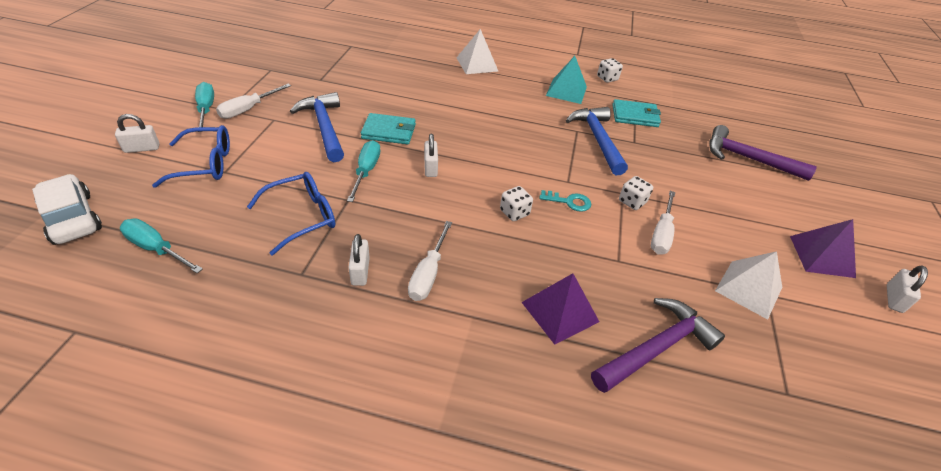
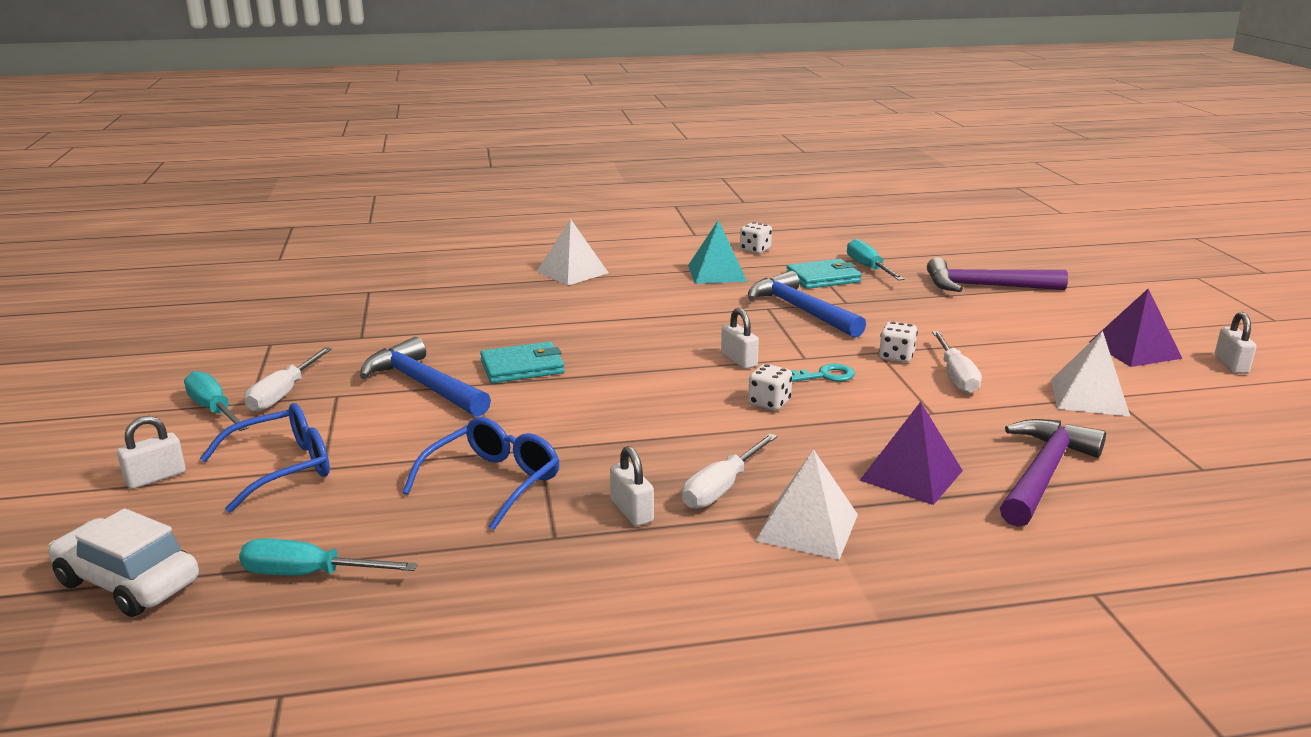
camera: 20 degrees left, 20 degrees down
turquoise screwdriver [347,140,380,202] -> turquoise screwdriver moved to [847,239,904,280]
white screwdriver [408,221,452,301] -> white screwdriver turned 45 degrees clockwise [682,433,777,509]
white padlock [424,134,438,177] -> white padlock moved to [721,308,759,369]
none -> white pyramid [756,449,858,560]

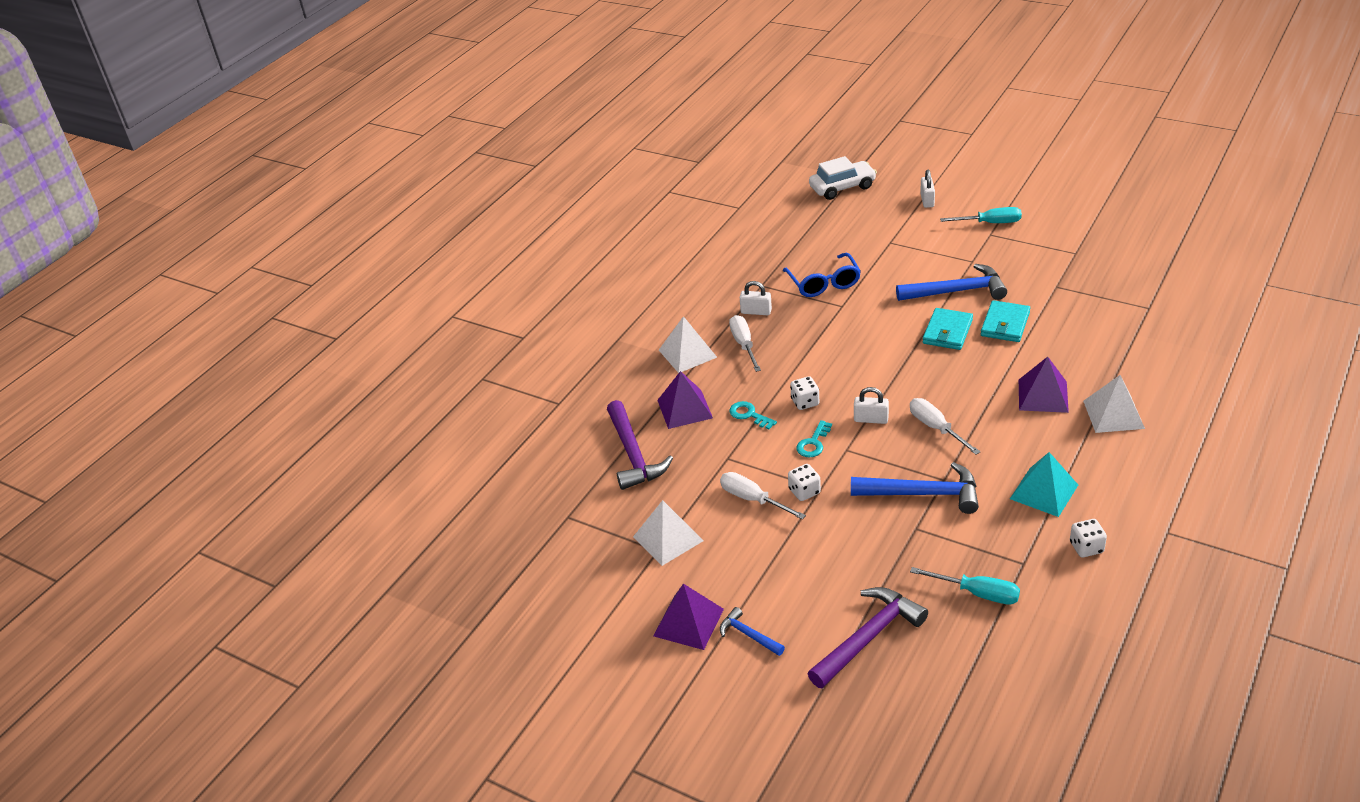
camera: 135 degrees right, 15 degrees up
blue glasses [200,403,330,513] -> none
turquoise screwdriver [239,538,418,576] -> none
white screwdriver [245,347,332,412] -> white screwdriver moved to [910,398,980,455]
turquoise wallet [786,259,862,289] -> turquoise wallet moved to [981,300,1030,342]
white padlock [1215,312,1257,374] -> none
none -> blue hammer [720,607,785,656]
none -> turquoise key [729,401,777,430]
none -> purple pyramid [1019,357,1069,413]

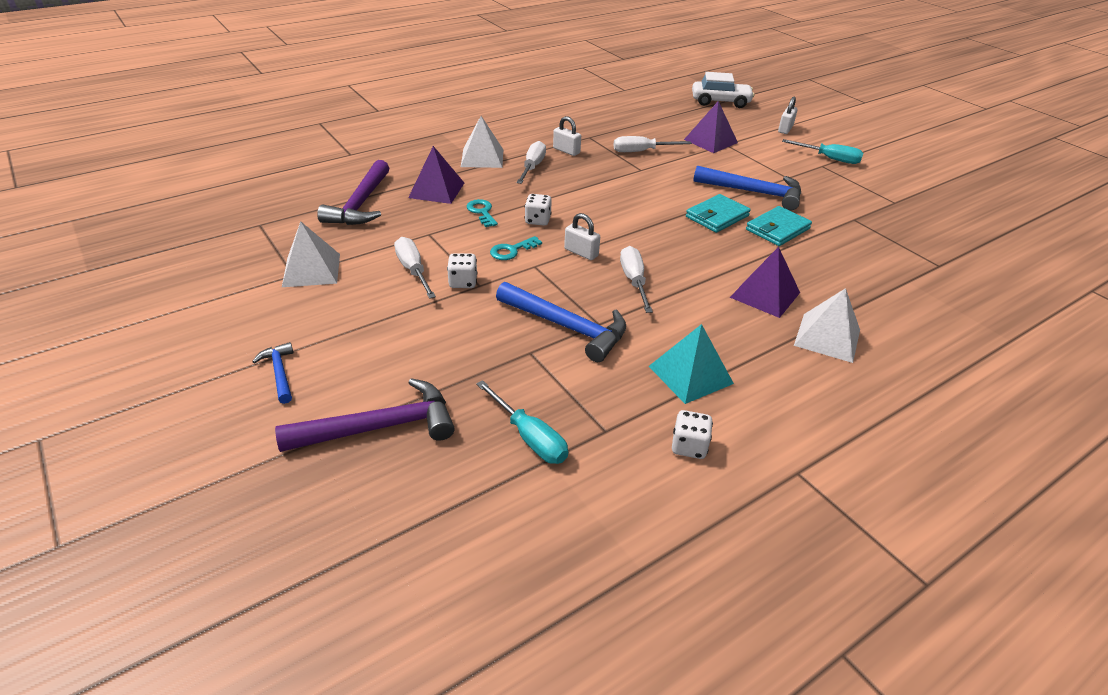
camera: 20 degrees right, 0 degrees up
purple pyramid [653,584,724,650] -> purple pyramid moved to [684,101,738,153]
blue glasses [783,253,861,297] -> white screwdriver [614,136,692,152]

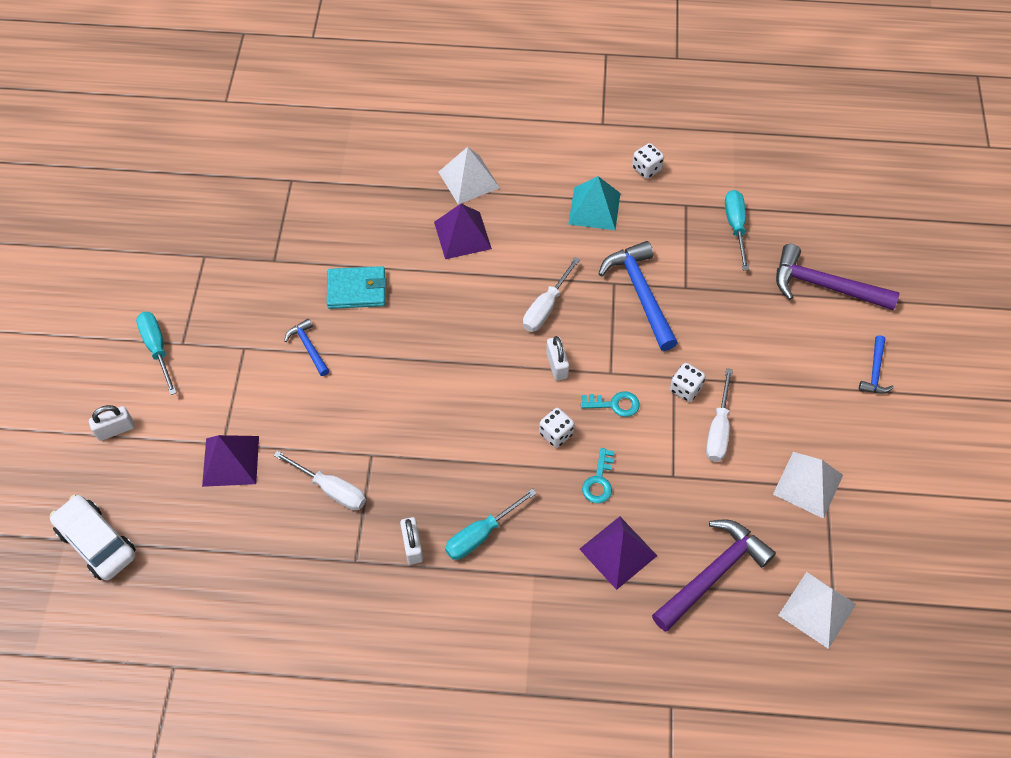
camera: 140 degrees left, 20 degrees up
white pyramid [461,116,503,168] -> white pyramid moved to [778,572,856,649]
white screwdriver [516,141,546,184] -> turquoise screwdriver [445,488,537,560]
turquoise wallet [686,194,751,233] -> none
blue hammer [693,166,801,211] -> blue hammer [284,318,329,376], size x0.52

